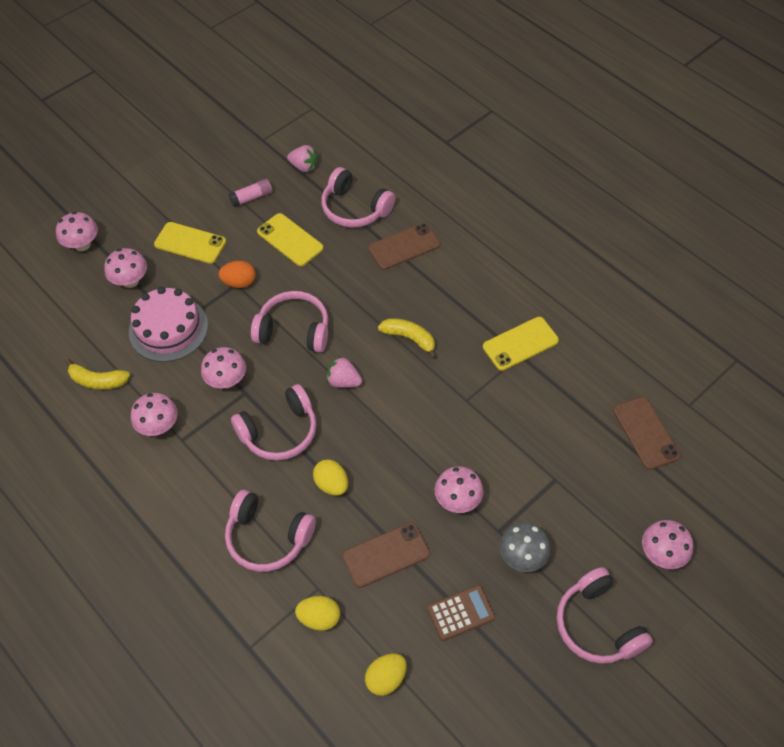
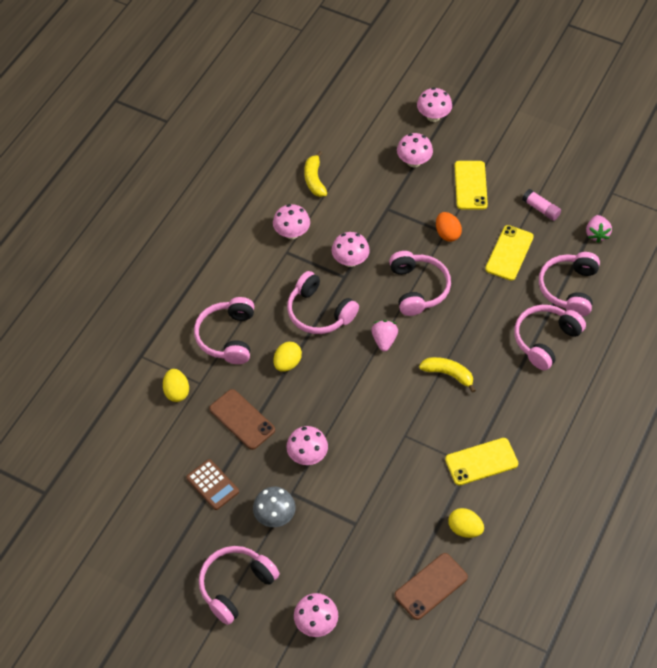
camera: 70 degrees right, 0 degrees up
pink cake [129,287,208,362] -> none
yellow egg [365,654,407,696] -> yellow egg moved to [448,508,484,538]
brown phone [369,223,440,270] -> pink headphones [514,305,586,370]
yellow banana [378,318,436,359] -> yellow banana turned 75 degrees counterclockwise [419,357,476,393]
yellow phone [483,317,559,371] -> yellow phone turned 60 degrees counterclockwise [445,438,518,485]

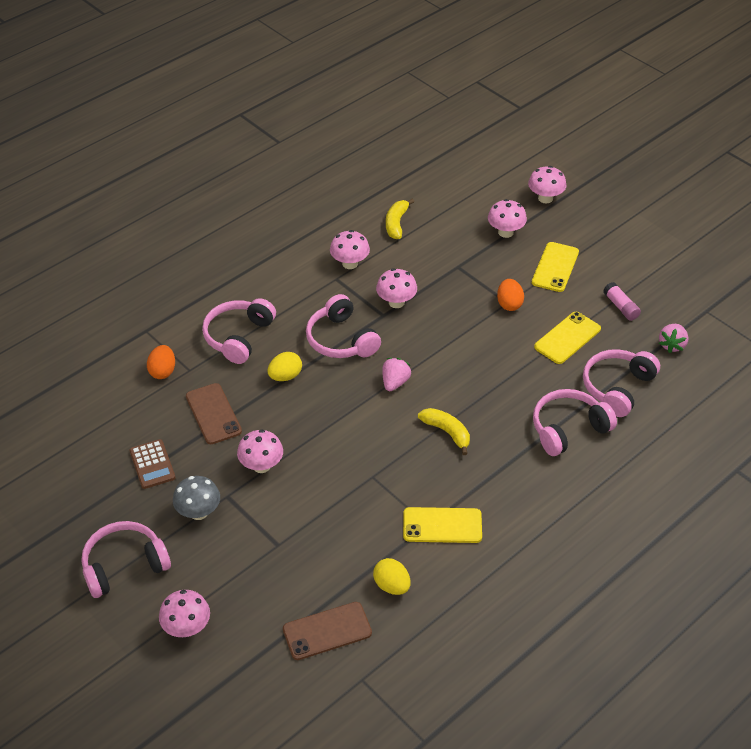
camera: 20 degrees right, 10 degrees down
yellow egg [163,369,189,402] -> orange egg [147,345,175,379]
pink headphones [389,251,451,316] -> none

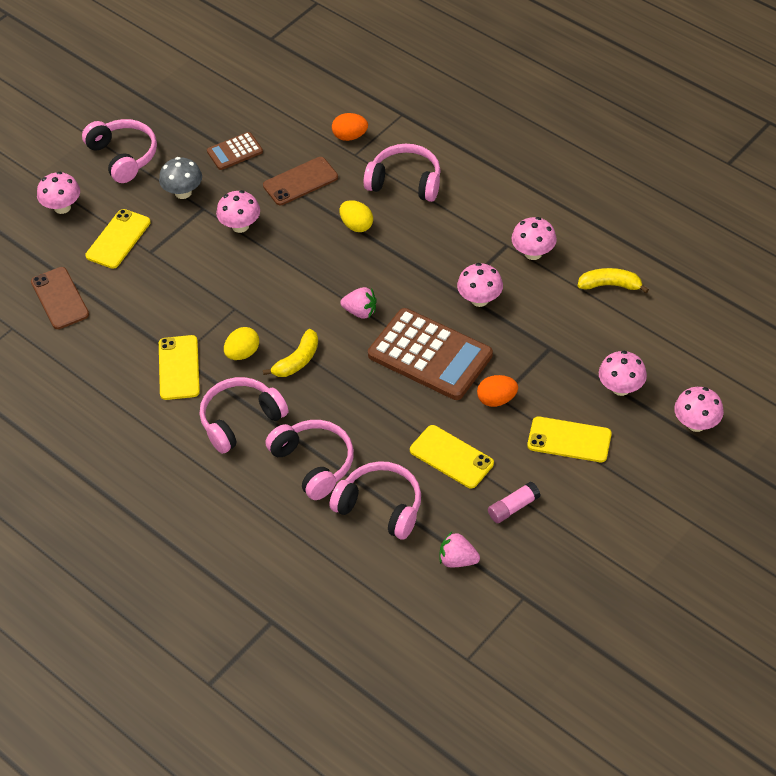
camera: 85 degrees right, 5 degrees up
pink headphones [306,294,381,358] -> pink headphones moved to [200,377,288,454]
yellow egg [373,558,411,595] -> yellow egg moved to [224,327,259,360]
none -> yellow phone [85,209,151,269]
none -> brown calculator [368,308,493,400]

